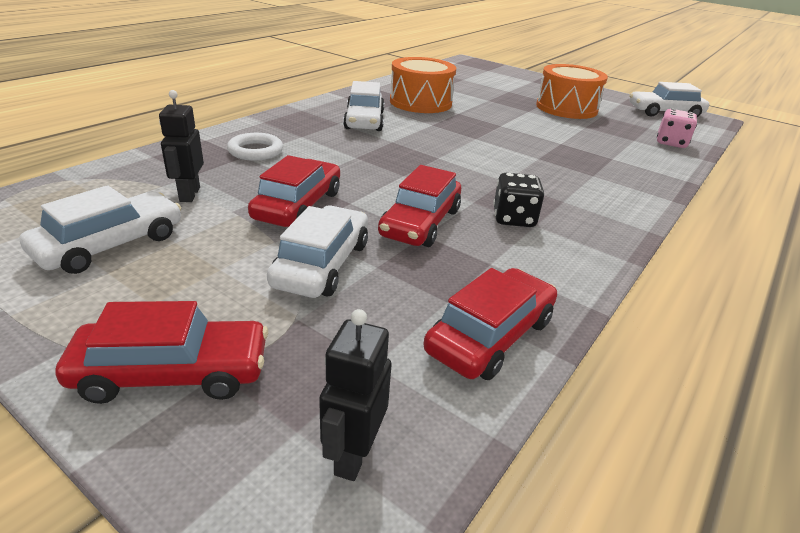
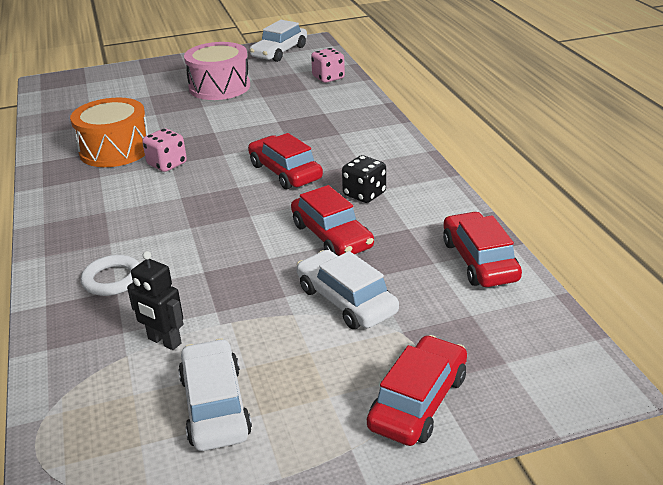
camera: 50 degrees left, 0 degrees up
red car [248,155,340,227] -> red car moved to [248,133,323,189]
black robot [319,309,392,481] -> none
white car [343,81,384,131] -> none
orange drum [536,64,608,119] -> pink drum [184,42,250,100]
none -> pink dice [142,128,187,172]

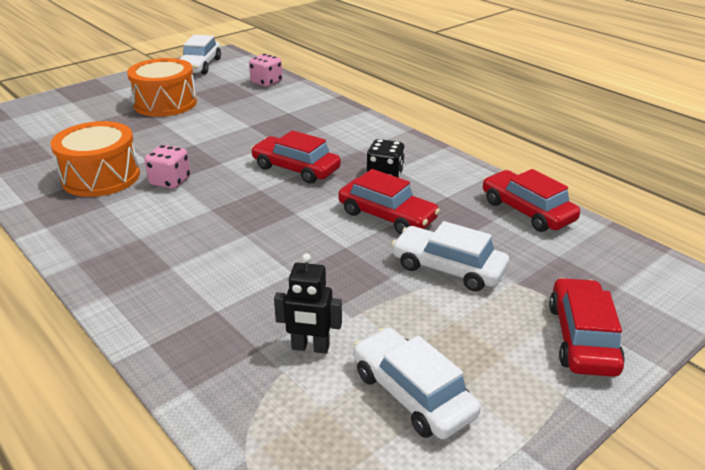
camera: 25 degrees left, 0 degrees up
white ring [81,255,140,296] -> none
pink drum [184,42,250,100] -> orange drum [127,58,197,117]

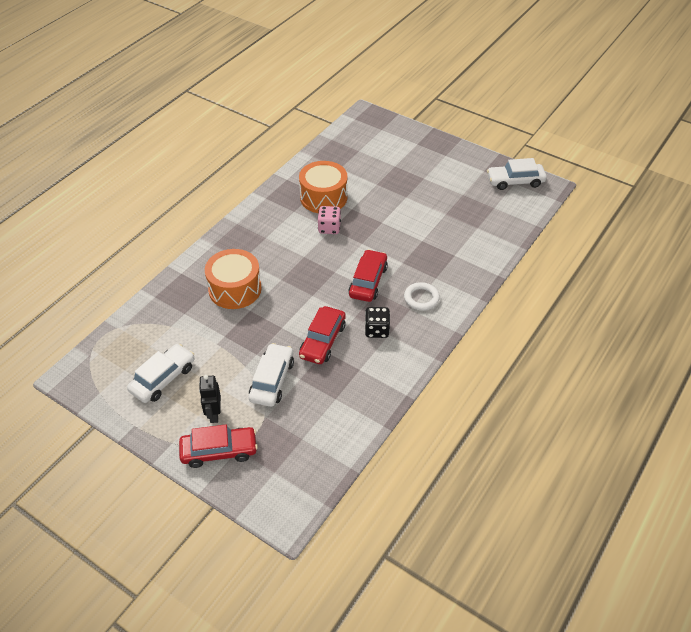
camera: 75 degrees right, 15 degrees up
orange drum [127,58,197,117] -> orange drum moved to [205,249,262,309]
pink dice [249,54,282,87] -> none
black robot [274,253,342,354] -> black robot moved to [199,375,221,423]
red car [483,169,580,232] -> none
none -> white ring [404,282,440,310]

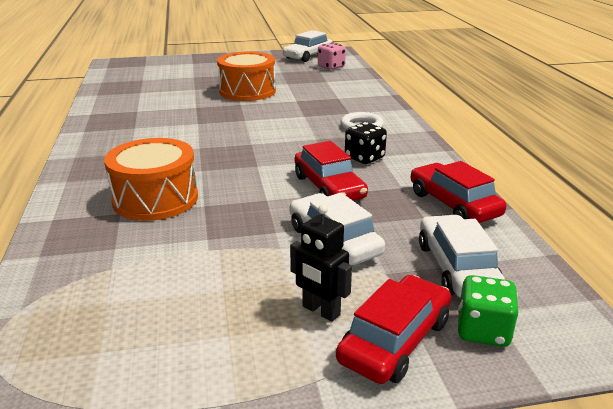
camera: 45 degrees left, 20 degrees down
white car [127,344,195,403] -> white car moved to [419,215,505,298]
orange drum [299,161,347,213] -> orange drum moved to [217,52,276,101]
pink dice [318,206,341,234] -> pink dice moved to [318,42,346,70]
red car [348,249,388,302] -> red car moved to [410,161,506,223]
none -> green dice [458,275,519,347]

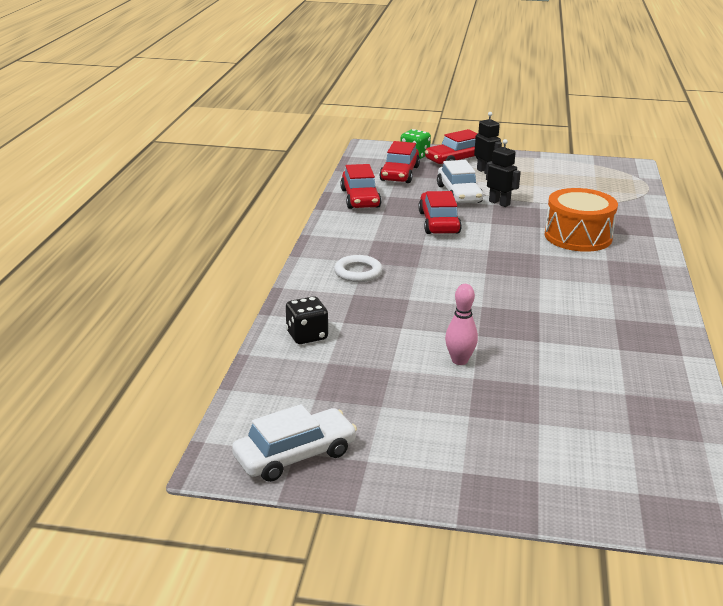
camera: 160 degrees left, 0 degrees up
orange drum [217,52,276,101] -> pink bowling pin [445,284,478,365]
pink dice [318,42,346,70] -> none
black dice [345,122,387,164] -> black dice moved to [286,296,328,344]
white car [419,215,505,298] -> red car [379,141,420,183]
none -> black robot [486,139,521,207]

